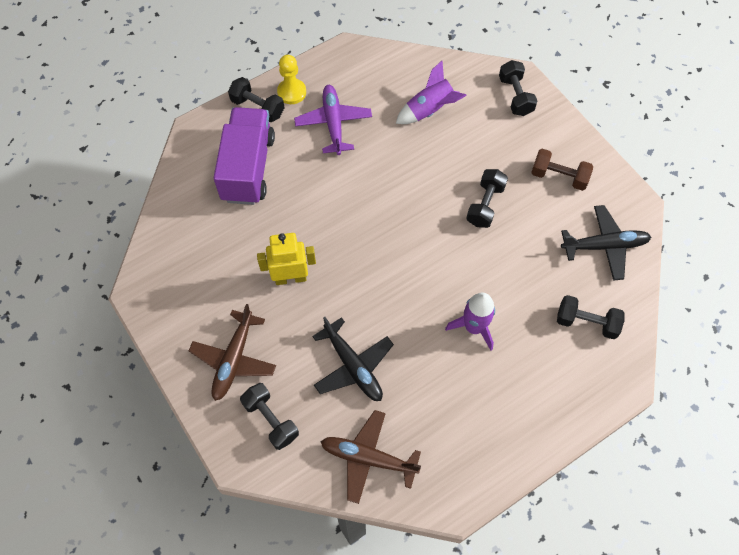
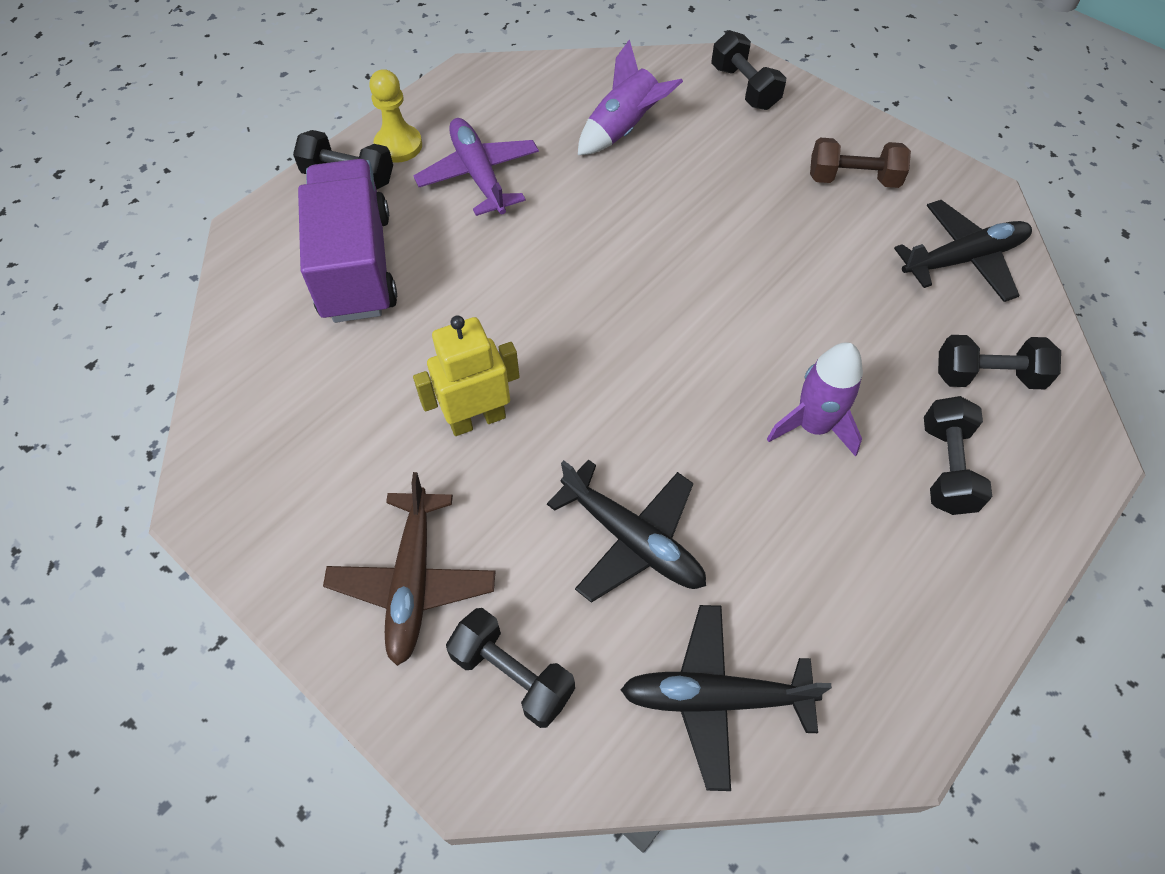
camera: 15 degrees left, 5 degrees down
brown plane [321,410,421,504] -> black plane [621,605,832,791]
black dumbbell [466,169,508,228] -> black dumbbell moved to [924,396,992,515]

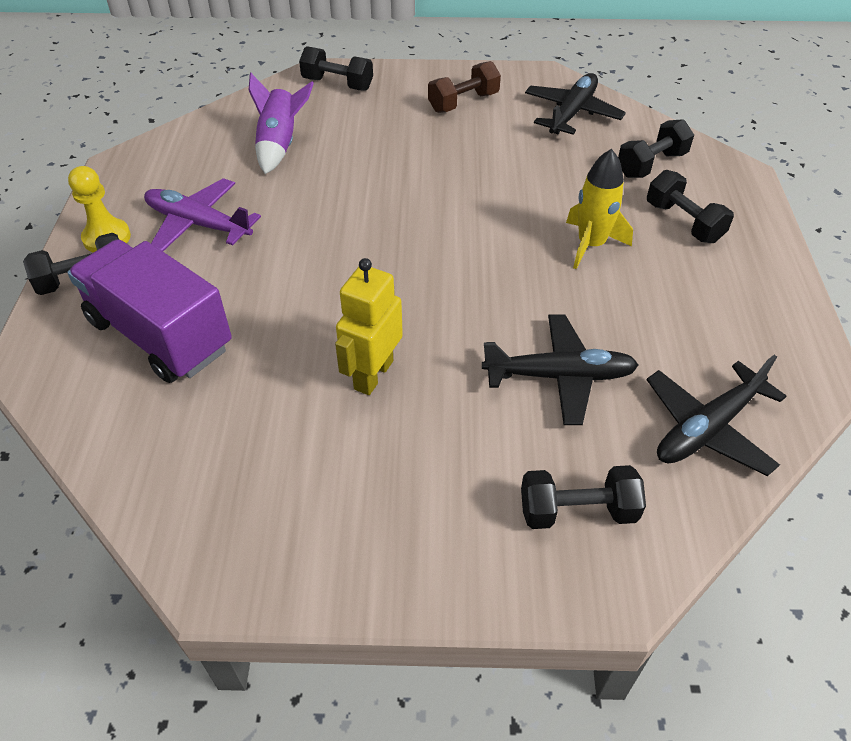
camera: 40 degrees left, 10 degrees down
brown plane [323,472,496,666] -> none
purple rocket [767,342,863,457] -> yellow rocket [566,149,633,269]

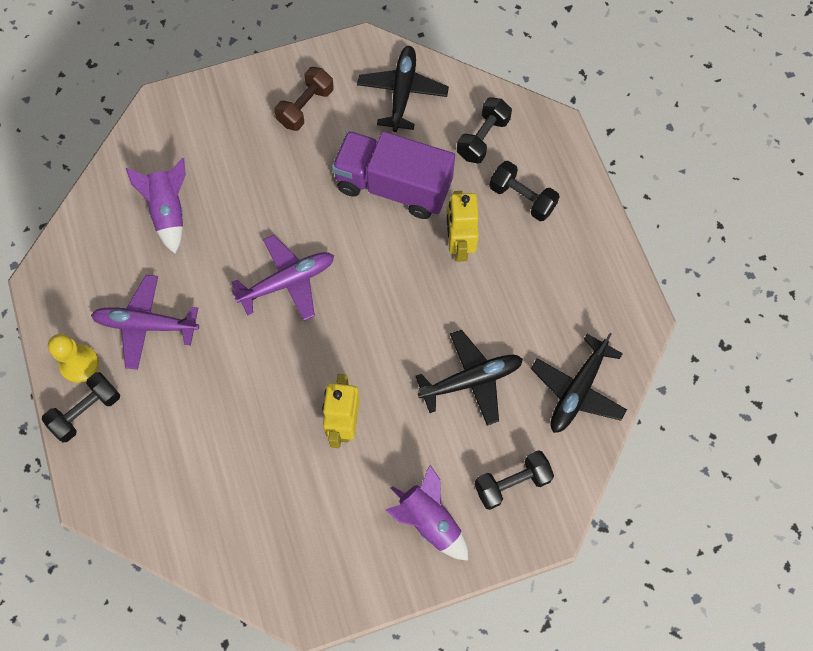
camera: 20 degrees left, 20 degrees up
purple truck [67,239,232,383] -> purple truck moved to [332,131,455,219]
black dumbbell [299,46,373,91] -> none
yellow rocket [566,149,633,269] -> yellow robot [447,191,479,262]
none -> purple plane [232,235,334,321]
none -> purple rocket [386,465,468,560]

